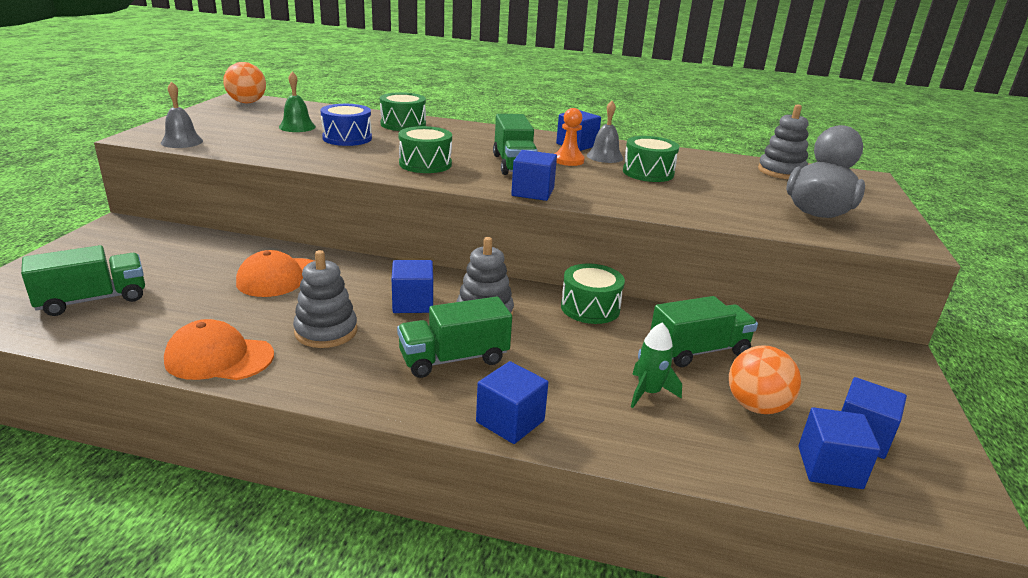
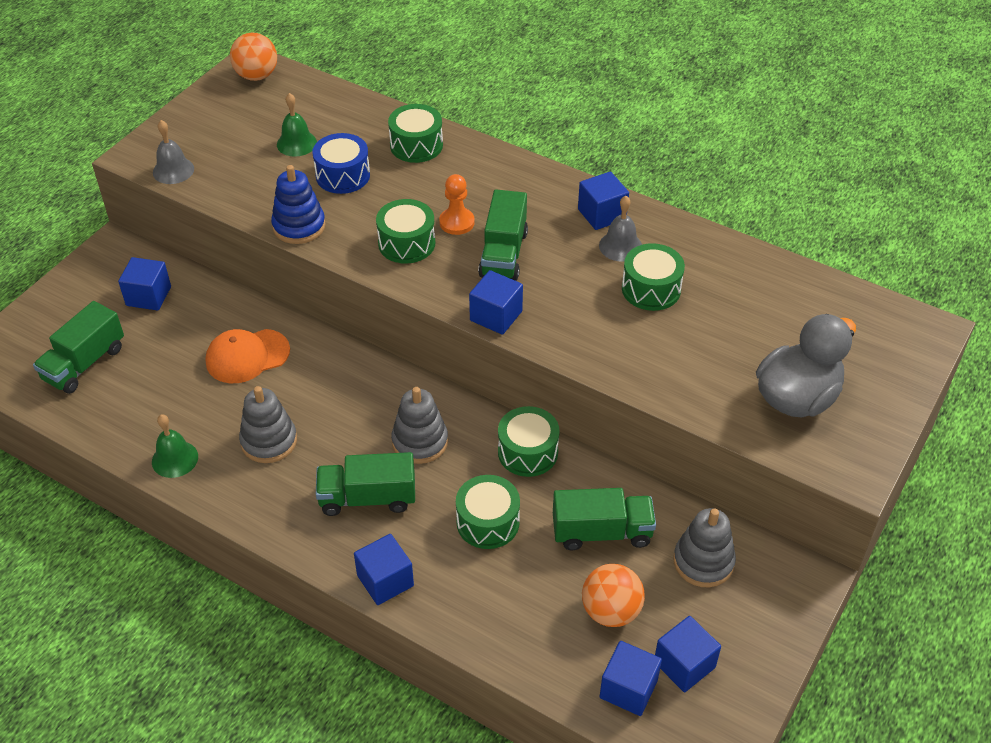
camera: 20 degrees right, 20 degrees up
green truck [21,245,145,316] -> green truck turned 135 degrees clockwise [33,301,124,394]
orange cap [164,319,274,380] -> green bell [152,414,198,478]
blue cube [392,260,433,313] -> blue cube moved to [118,257,171,311]
orange pawn [554,108,585,166] -> orange pawn moved to [439,174,475,235]
green rocket [631,322,682,408] -> none
grey stacking toy [758,104,809,179] -> grey stacking toy moved to [673,508,736,587]
none -> blue stacking toy [271,165,326,244]
none -> green drum [456,475,520,549]

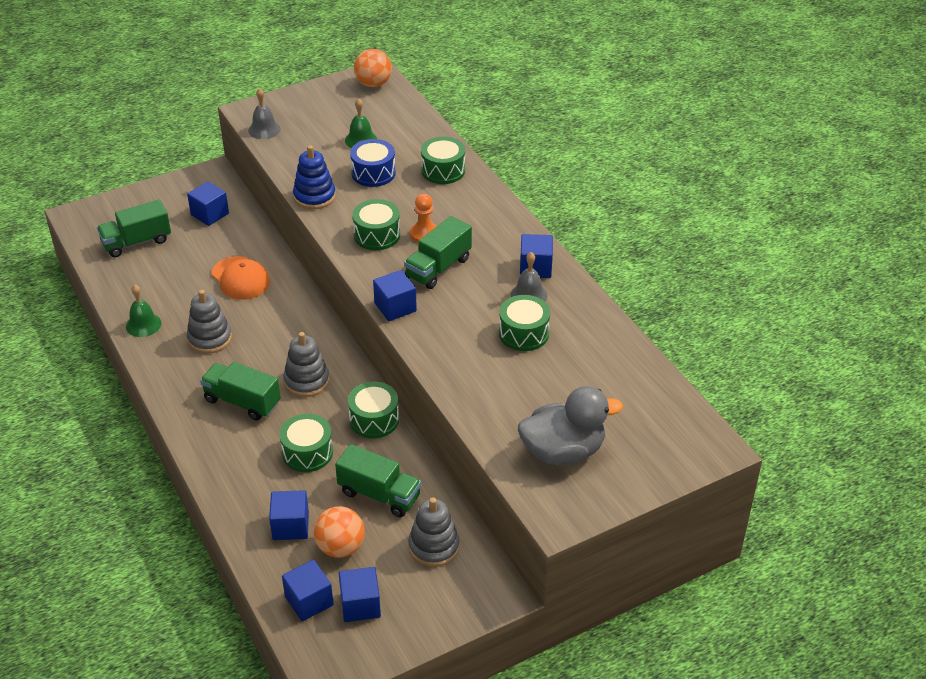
camera: 30 degrees right, 5 degrees down
orange cap [205,329,290,383] -> orange cap turned 135 degrees counterclockwise [211,256,270,300]
blue cube [354,534,414,605] -> blue cube moved to [269,490,309,540]

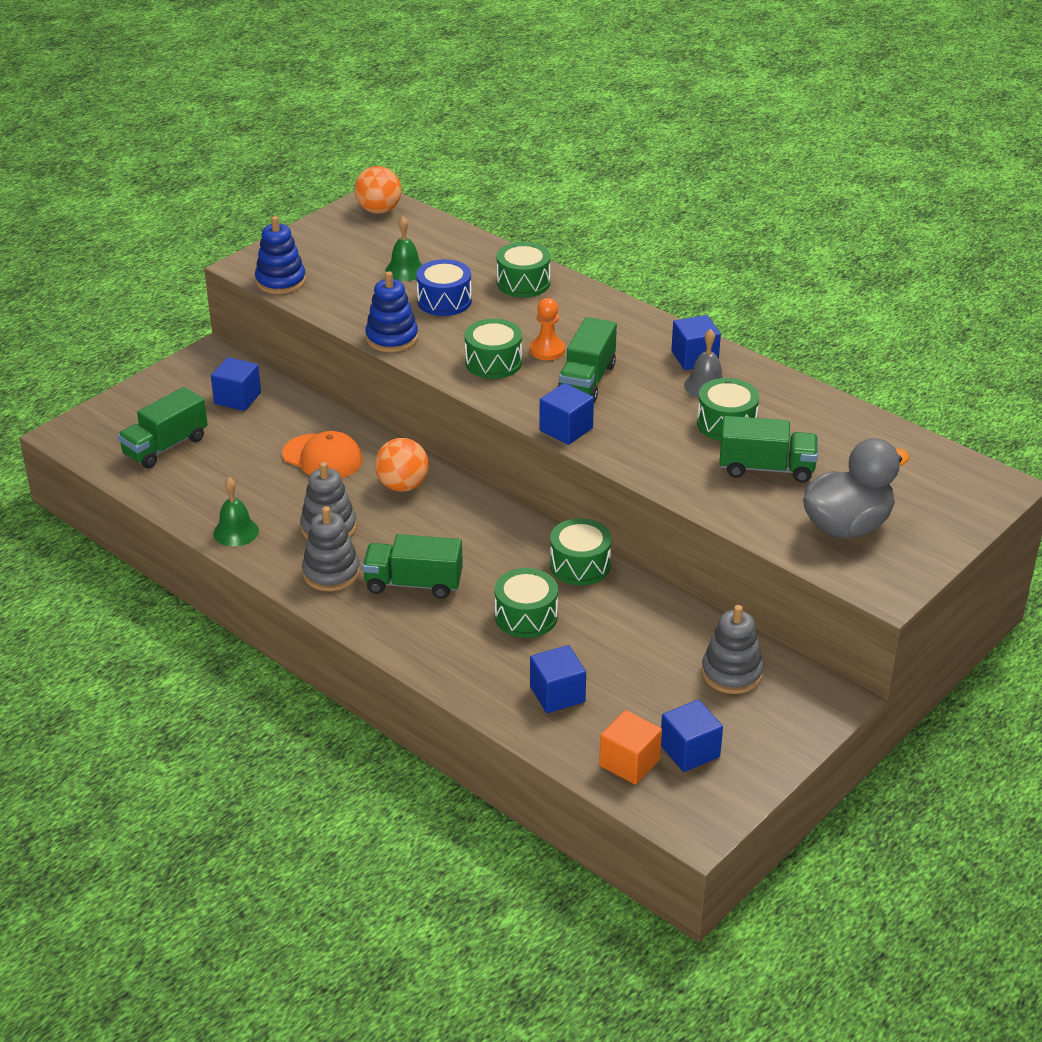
camera: 20 degrees left, 5 degrees down
grey bell [248,88,281,139] -> blue stacking toy [255,216,306,294]
blue cube [282,560,334,621] -> orange cube [599,710,662,785]
grey stacking toy [283,332,329,397] -> grey stacking toy moved to [302,506,360,591]
orange ball [314,506,365,558] -> orange ball moved to [375,438,429,492]
green truck [335,444,421,517] -> green truck moved to [719,416,818,483]

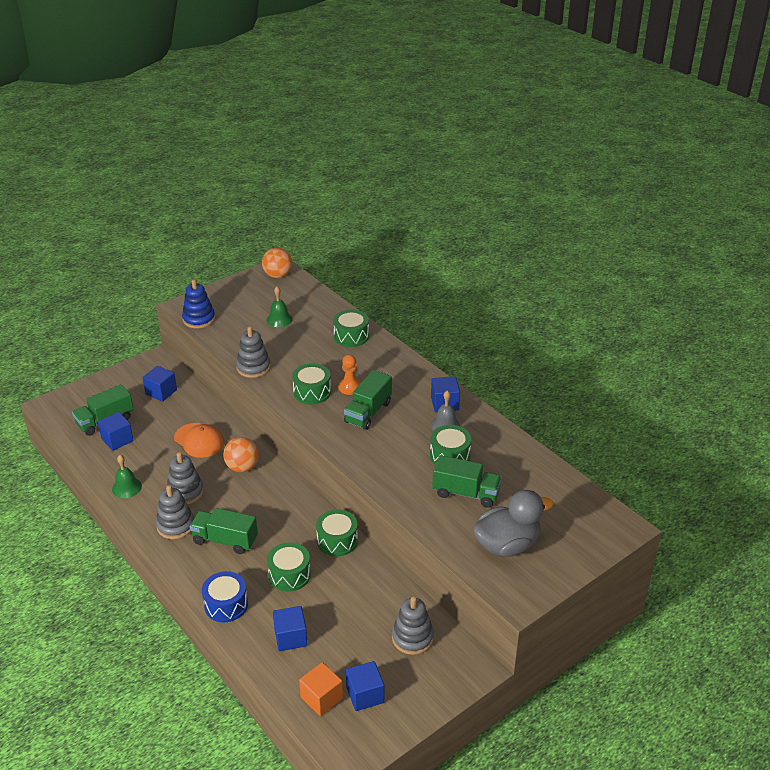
camera: 10 degrees right, 0 degrees up
blue stacking toy [365,271,418,352] -> grey stacking toy [236,326,271,378]
blue drum [416,259,472,316] -> blue drum moved to [202,571,248,622]
blue cube [539,383,594,445] -> blue cube moved to [98,412,134,451]

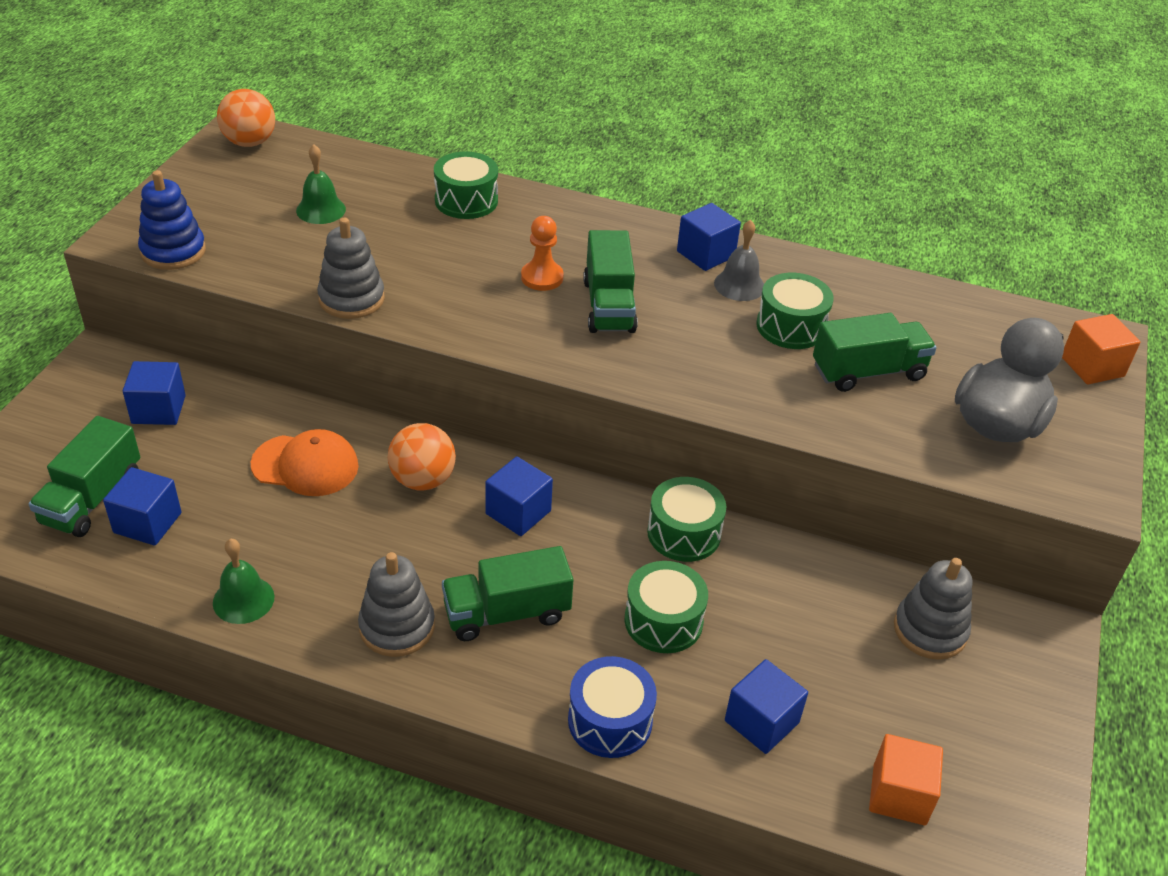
camera: 35 degrees left, 5 degrees up
grey stacking toy [167,452,204,504] -> none
green drum [292,363,331,404] -> none
blue cube [346,661,384,711] -> blue cube moved to [485,456,553,536]
none -> orange cube [1062,314,1141,385]

